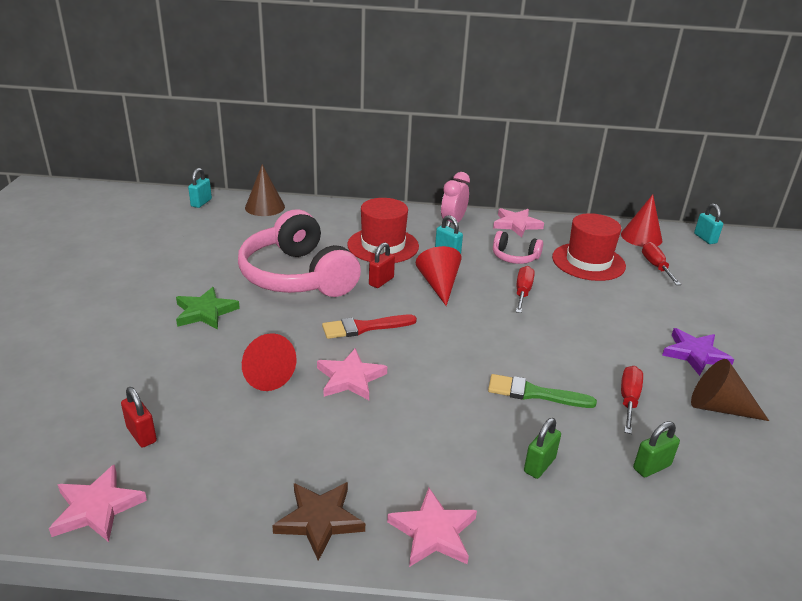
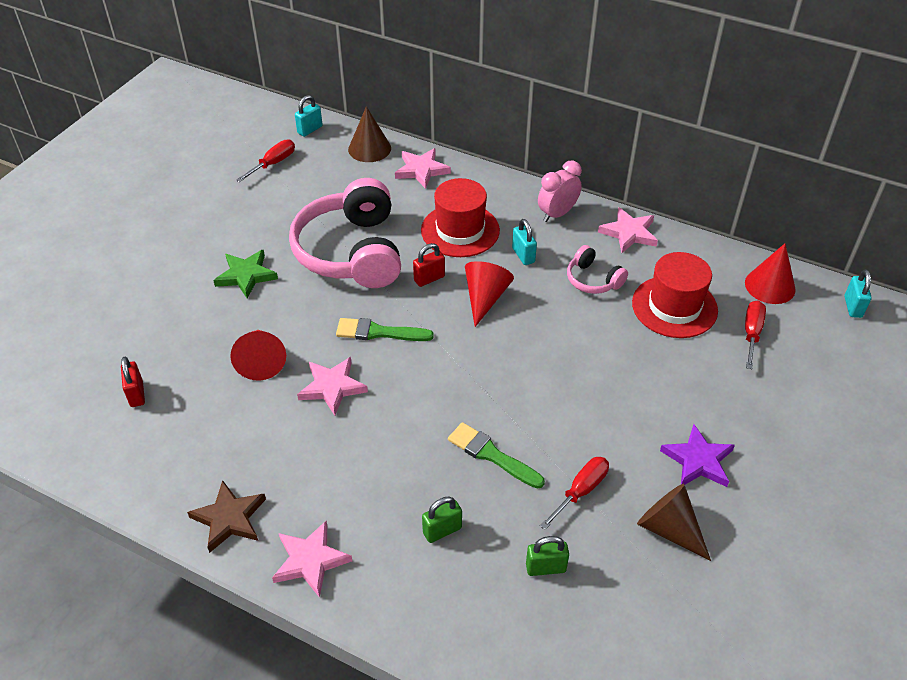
camera: 25 degrees right, 15 degrees up
pink star [49,464,147,542] -> pink star moved to [395,148,451,189]
red brush [322,315,417,339] -> green brush [336,318,434,341]
red screwdriver [516,266,535,313] -> red screwdriver moved to [236,139,295,182]

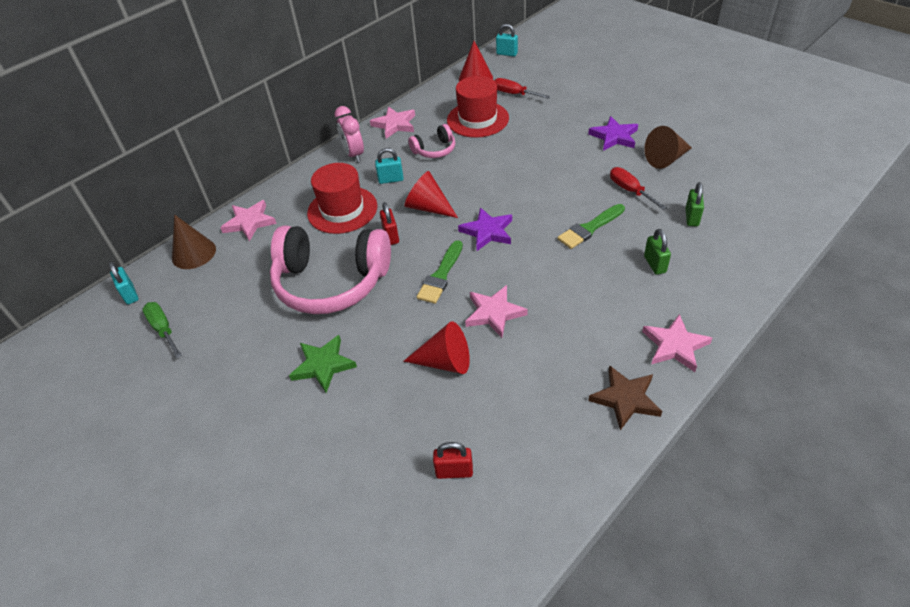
camera: 70 degrees left, 0 degrees up
red screwdriver [236,139,295,182] -> green screwdriver [142,302,182,358]
none -> purple star [458,208,512,251]

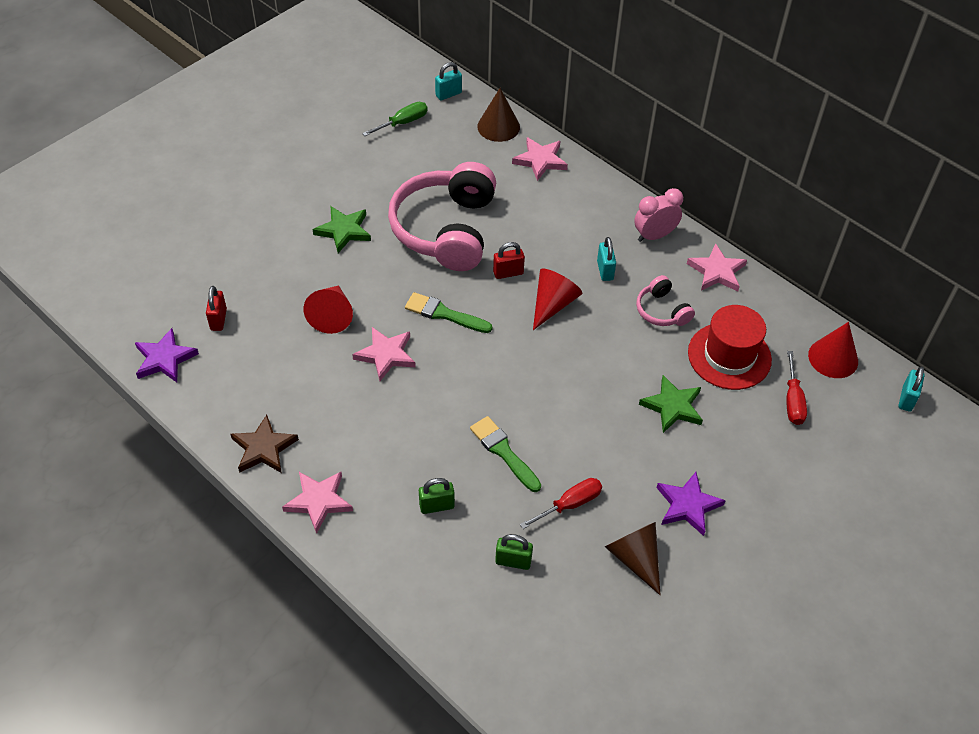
camera: 85 degrees right, 5 degrees up
red hat [307,163,377,234] -> none
purple star [458,208,512,251] -> purple star moved to [135,328,199,382]
red screwdriver [494,78,550,99] -> red screwdriver turned 150 degrees clockwise [786,351,807,425]
none -> green star [639,375,703,433]

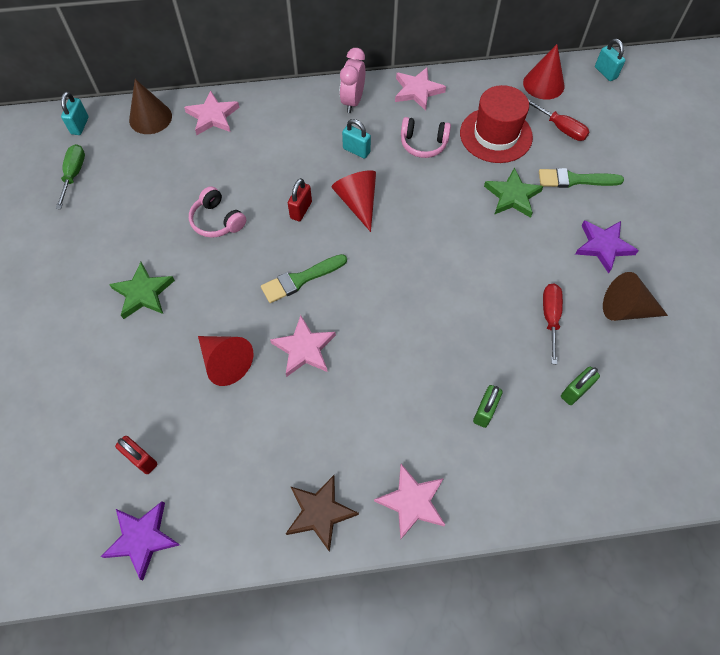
camera: 50 degrees left, 10 degrees up
pink headphones [388,162,496,271] -> pink headphones [189,186,246,238], size x0.46
green brush [470,416,541,492] -> green brush moved to [539,168,624,188]

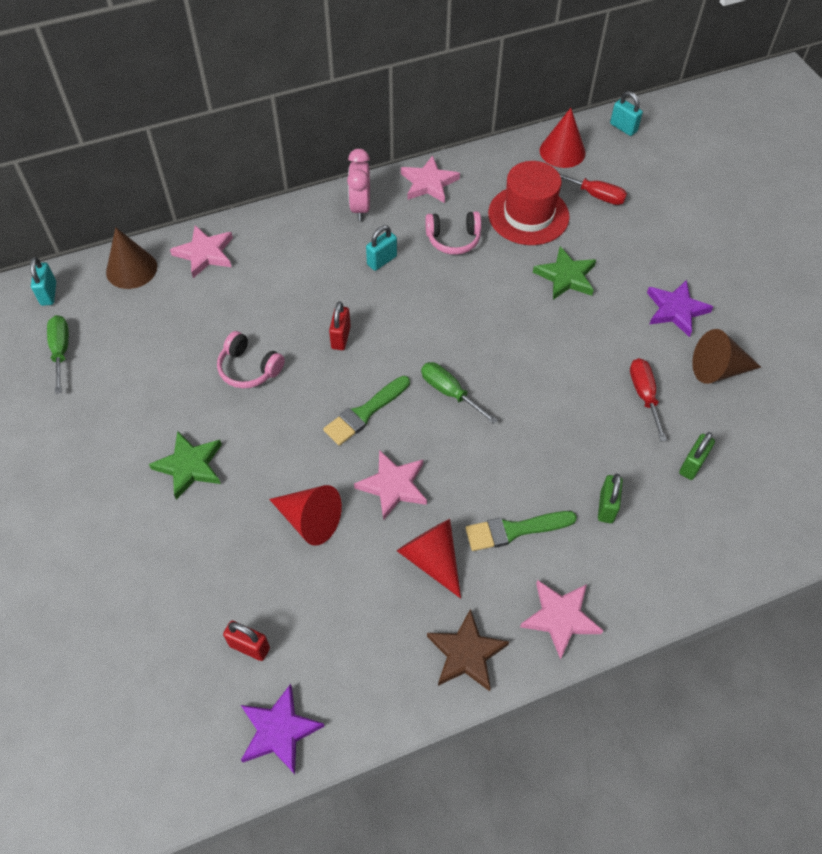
camera: 15 degrees left, 5 degrees down
red cone [332,170,376,232] -> red cone moved to [397,519,461,599]
turquoise padlock [342,119,371,159] -> turquoise padlock turned 60 degrees counterclockwise [366,225,397,271]
green brush [539,168,624,188] -> green brush moved to [465,511,577,551]
none -> green screwdriver [421,362,498,424]

